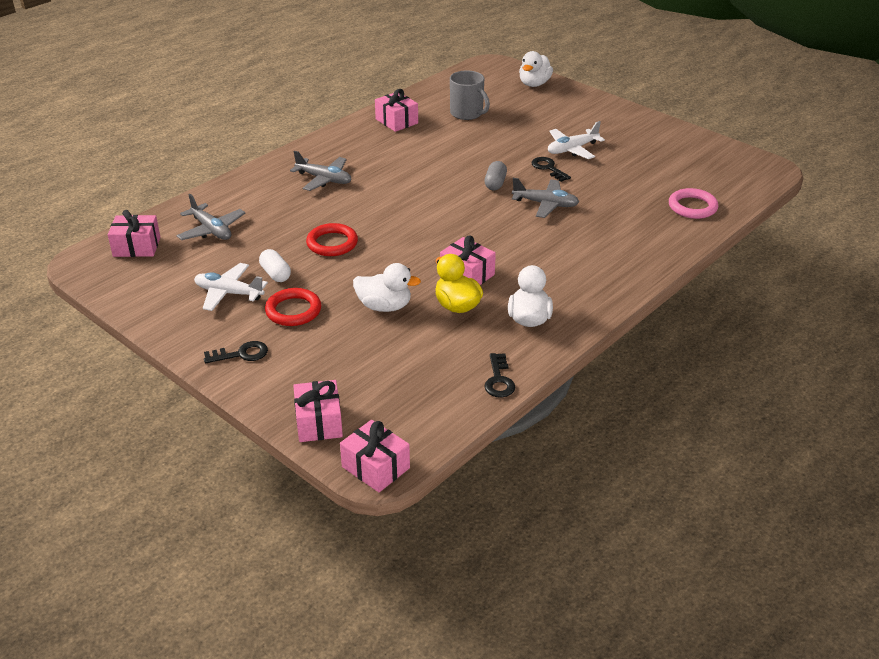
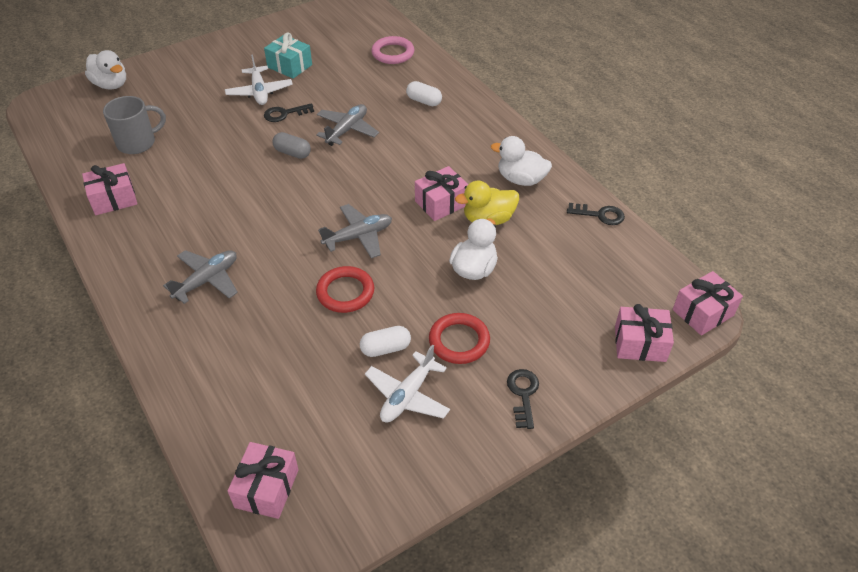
camera: 75 degrees left, 10 degrees up
grey plane [176,194,245,240] -> grey plane moved to [318,204,392,258]
none -> turquoise gift [264,32,312,79]
none -> white capsule [406,81,442,106]

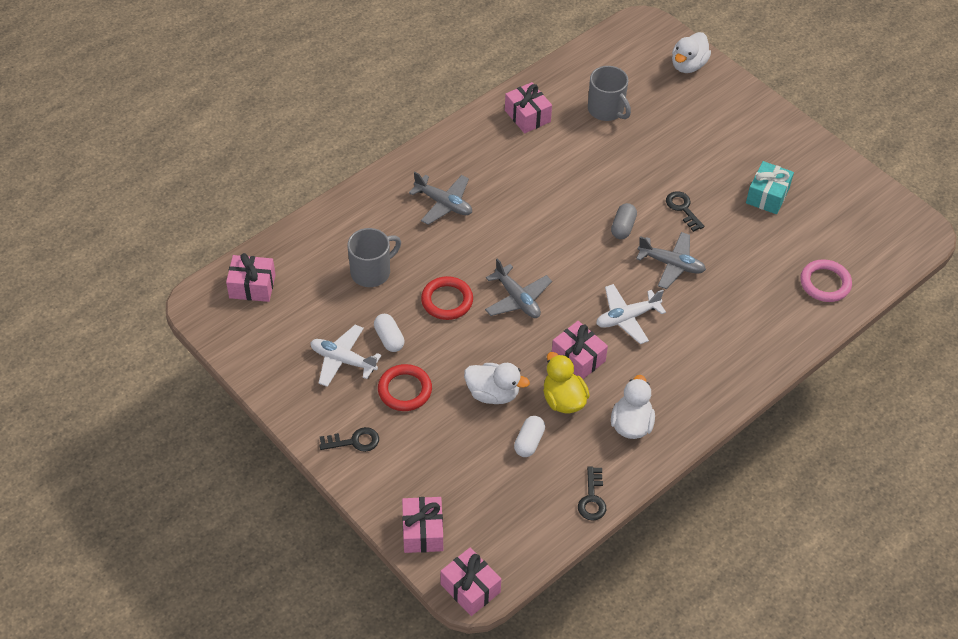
camera: 80 degrees right, 5 degrees up
white plane [225,54,293,105] -> white plane moved to [596,284,666,344]
white capsule [406,81,442,106] -> white capsule moved to [514,416,545,457]
none -> grey mug [347,228,401,287]

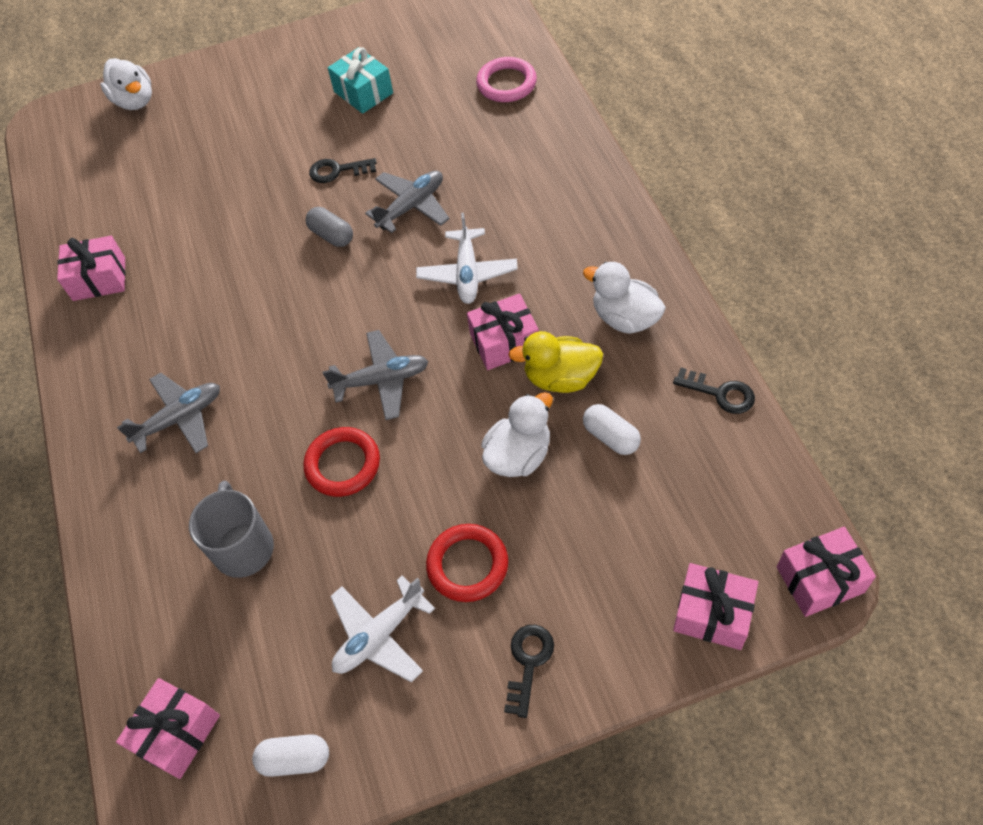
camera: 60 degrees left, 5 degrees up
white capsule [374,314,405,352] -> white capsule moved to [252,734,329,777]
grey mug [588,66,631,121] -> none

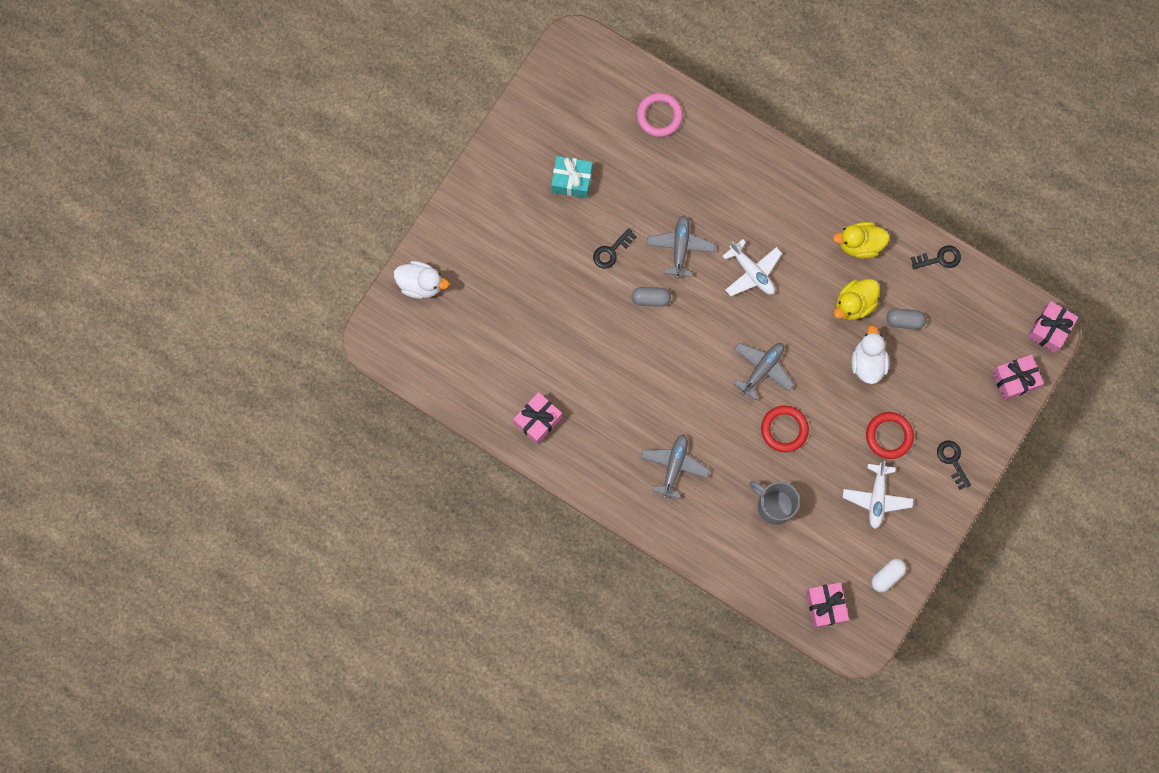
camera: 45 degrees left, 20 degrees up
pink gift [467,294,539,370] -> none
white duck [583,262,666,334] -> yellow duck [833,222,890,259]
white capsule [583,404,641,455] -> grey capsule [886,308,926,329]

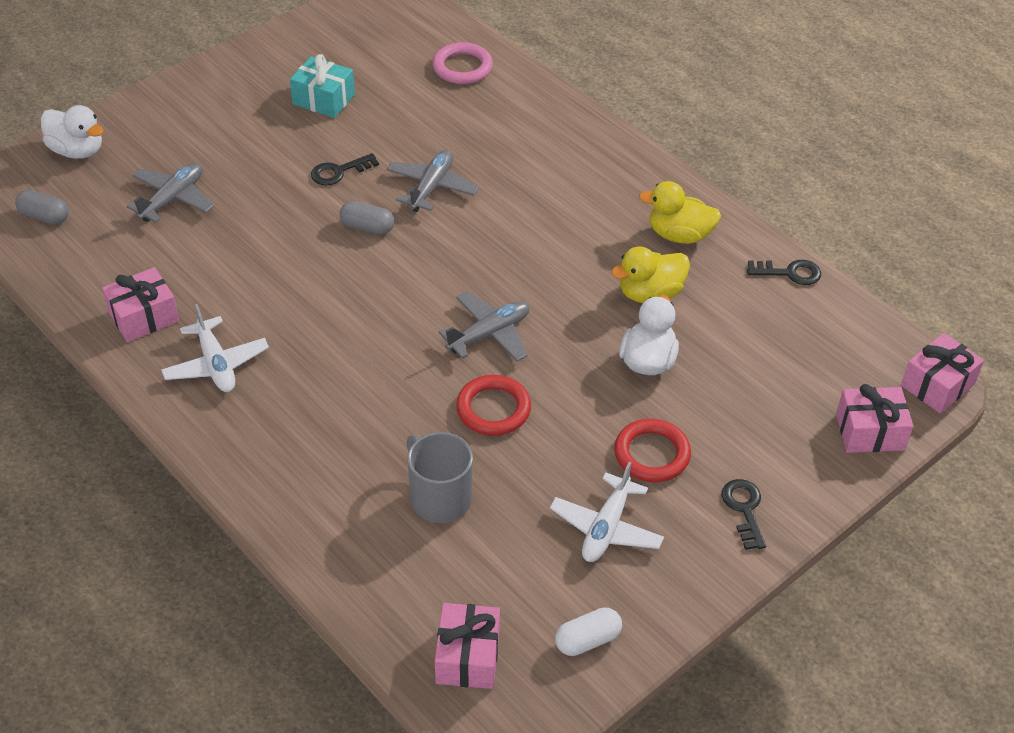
camera: 15 degrees right, 30 degrees down
grey plane [640,434,710,499] -> grey plane moved to [126,163,214,223]
white plane [722,239,782,296] -> white plane moved to [161,304,269,392]
grey capsule [886,308,926,329] -> grey capsule moved to [15,190,69,224]

